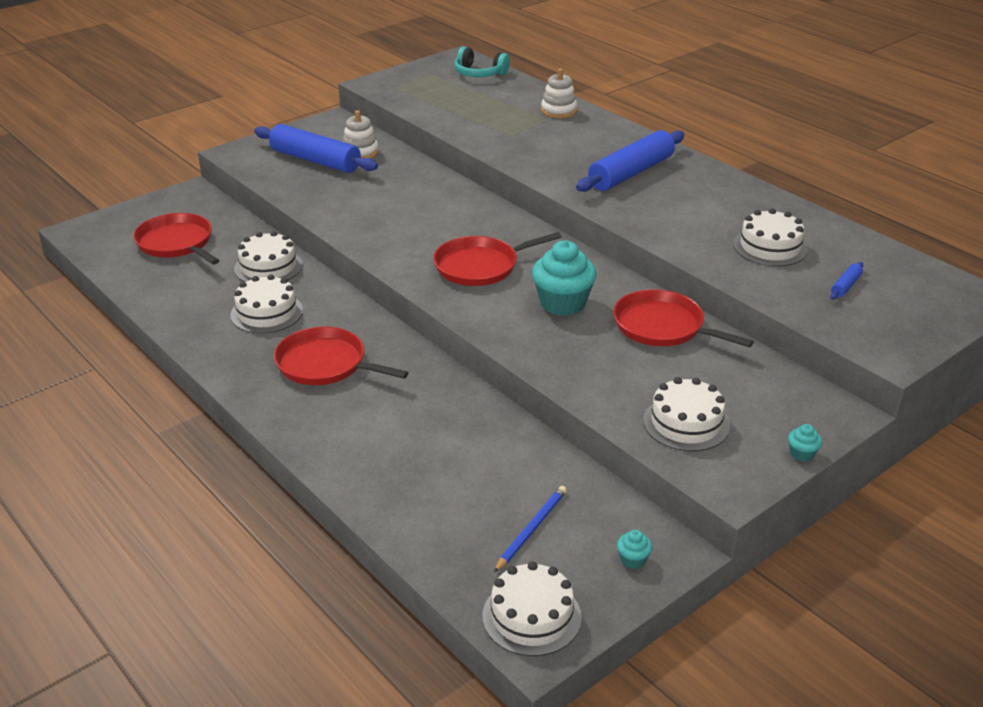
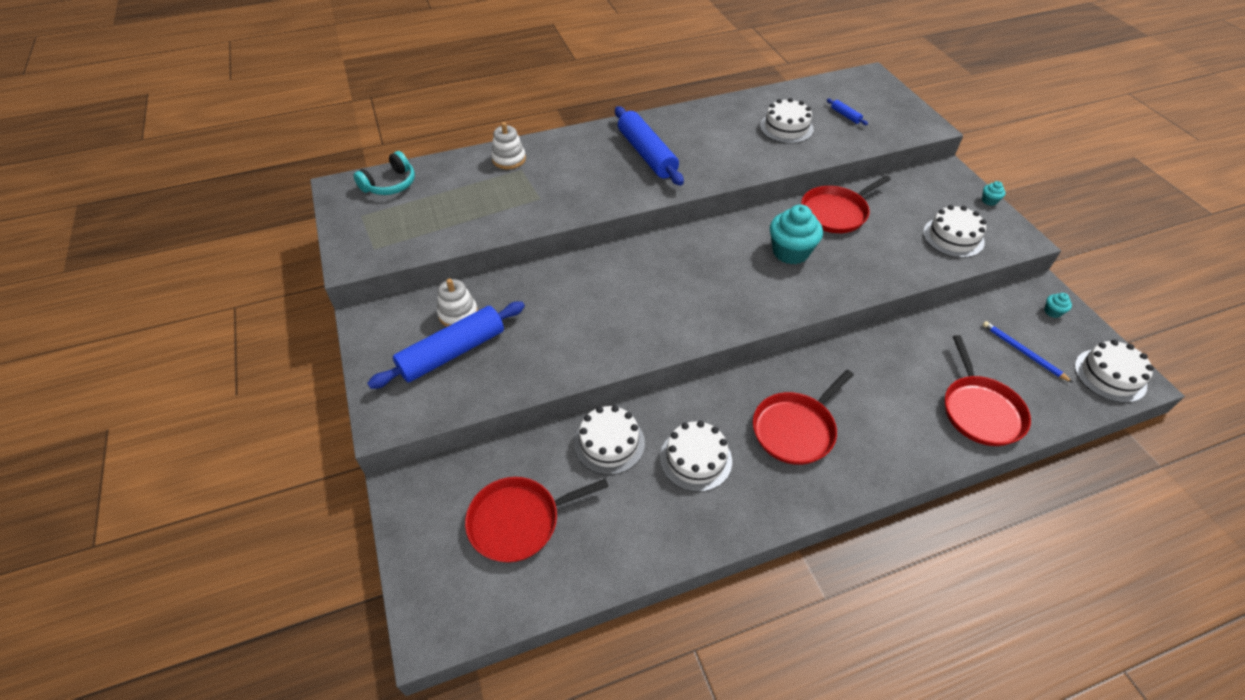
camera: 70 degrees left, 15 degrees up
red pan [433,232,561,286] -> red pan moved to [945,335,1031,446]

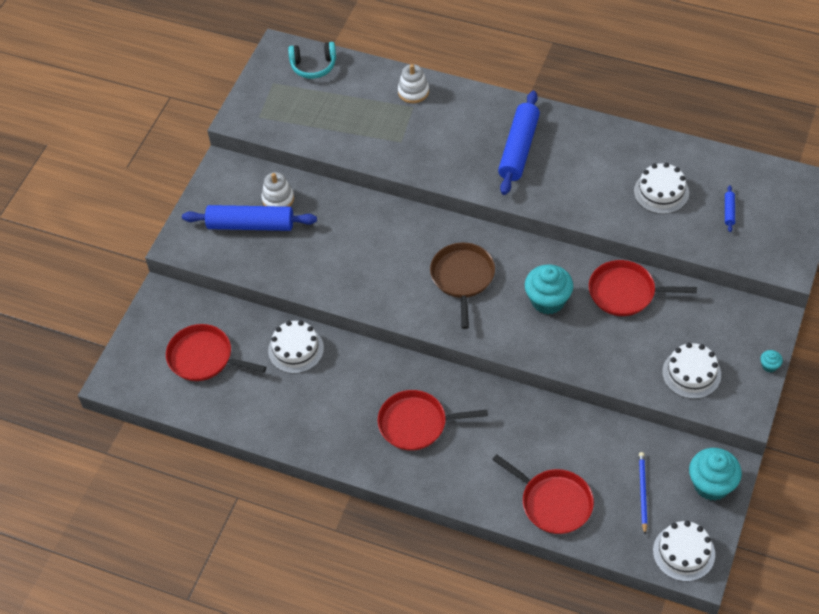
camera: 45 degrees right, 5 degrees up
white cake [660,421,732,492] -> none
red pan [945,335,1031,446] -> red pan turned 90 degrees counterclockwise [492,454,594,534]
turquoise cupcake [1044,293,1072,318] -> turquoise cupcake [689,448,742,501], size x2.28
none -> brown pan [430,243,495,329]

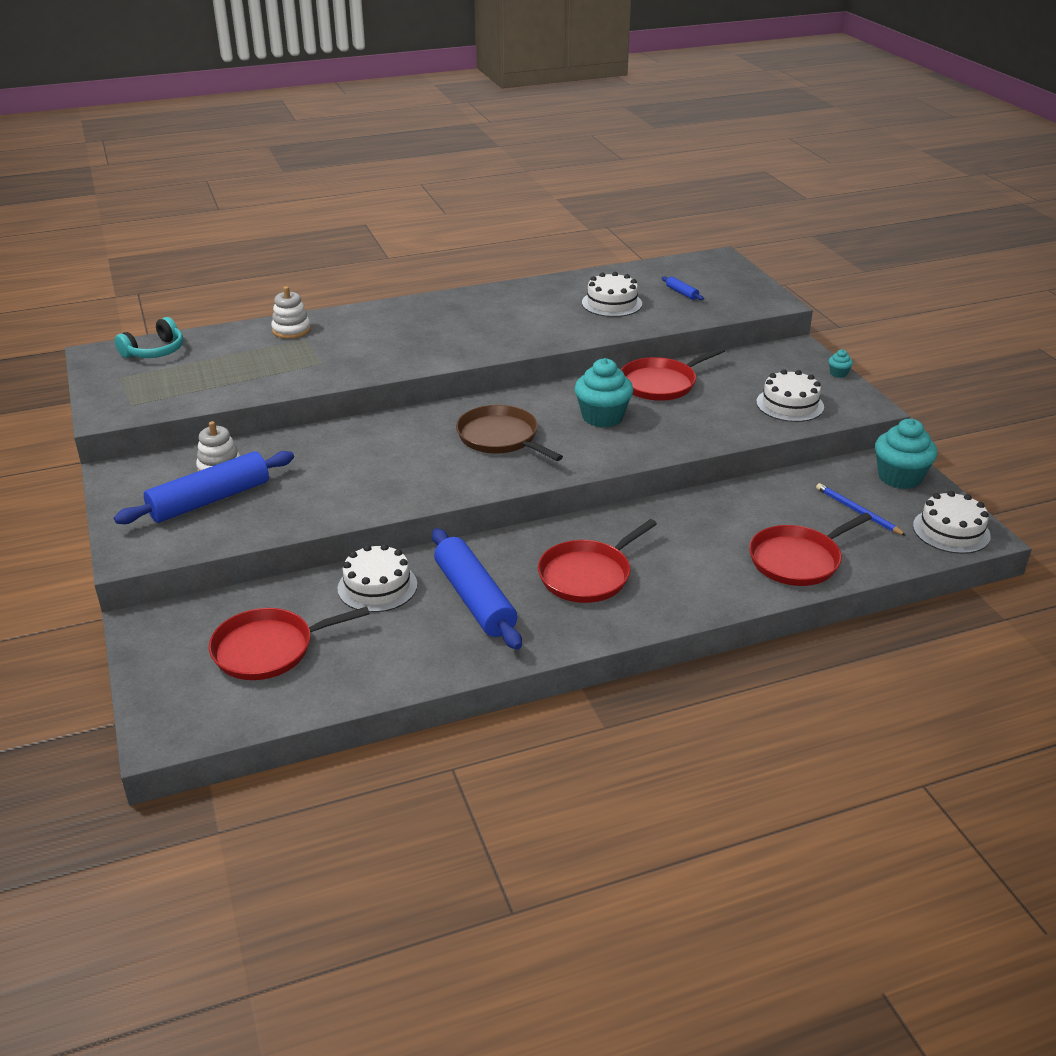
camera: 45 degrees left, 20 degrees down
red pan [492,454,594,534] -> red pan turned 150 degrees clockwise [749,513,872,586]
blue rolling pin [498,91,540,195] -> blue rolling pin moved to [432,528,522,650]

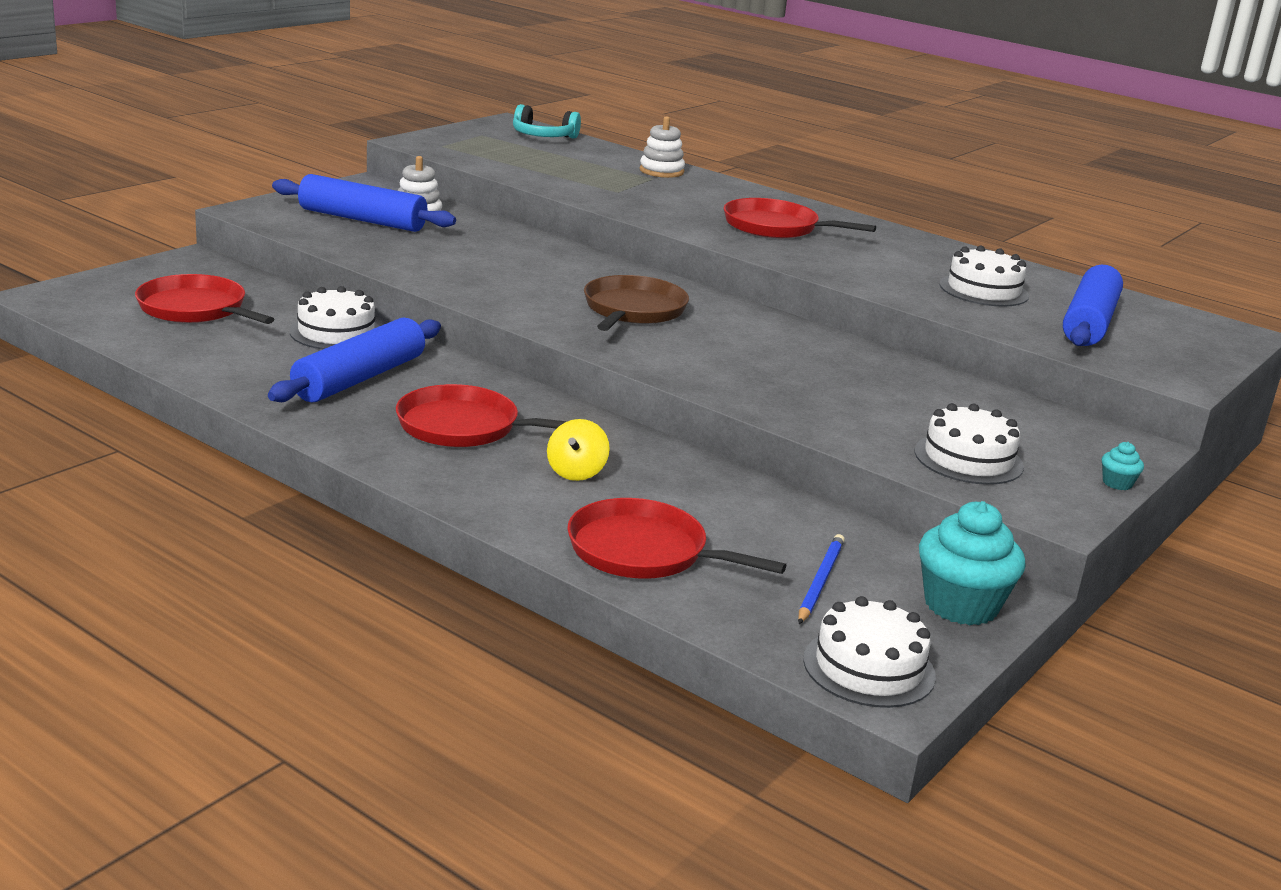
camera: 55 degrees right, 10 degrees down
turquoise cupcake [575,358,633,428] -> none
red pan [621,347,725,401] -> red pan moved to [724,198,876,238]
blue rolling pin [662,276,704,300] -> blue rolling pin [1063,265,1123,346], size x2.43
none -> yellow spinning top [547,419,610,481]

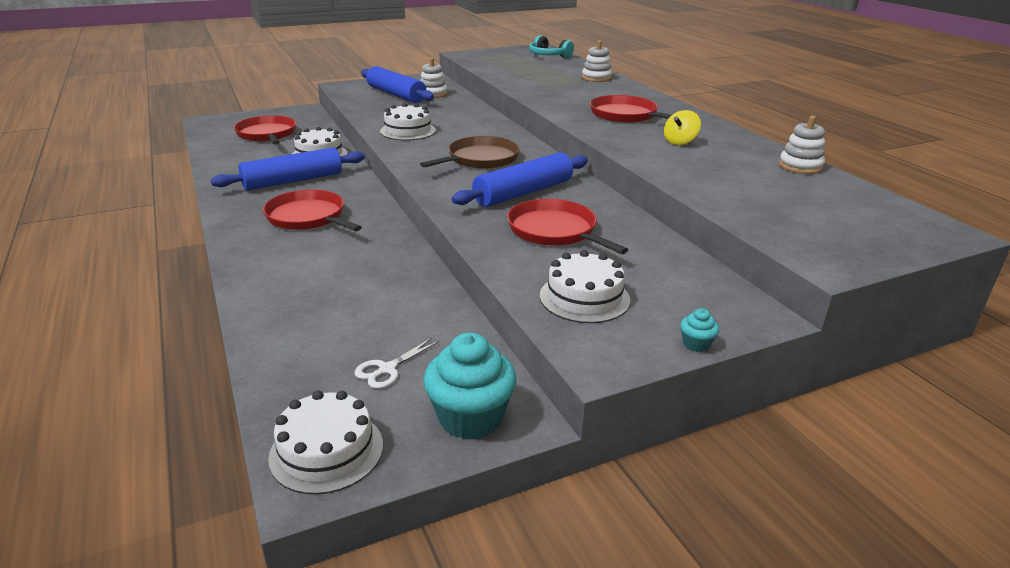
camera: 30 degrees right, 5 degrees up
yellow spinning top [547,419,610,481] -> yellow spinning top moved to [664,110,701,145]
red pan [567,498,787,579] -> red pan moved to [507,199,628,254]
blue pencil [798,534,845,624] -> white scissors [354,338,439,389]
white cake [939,246,1029,307] -> white cake moved to [380,103,436,141]
blue rolling pin [1063,265,1123,346] -> blue rolling pin moved to [452,152,588,207]
none -> white stacking toy [779,116,825,174]

